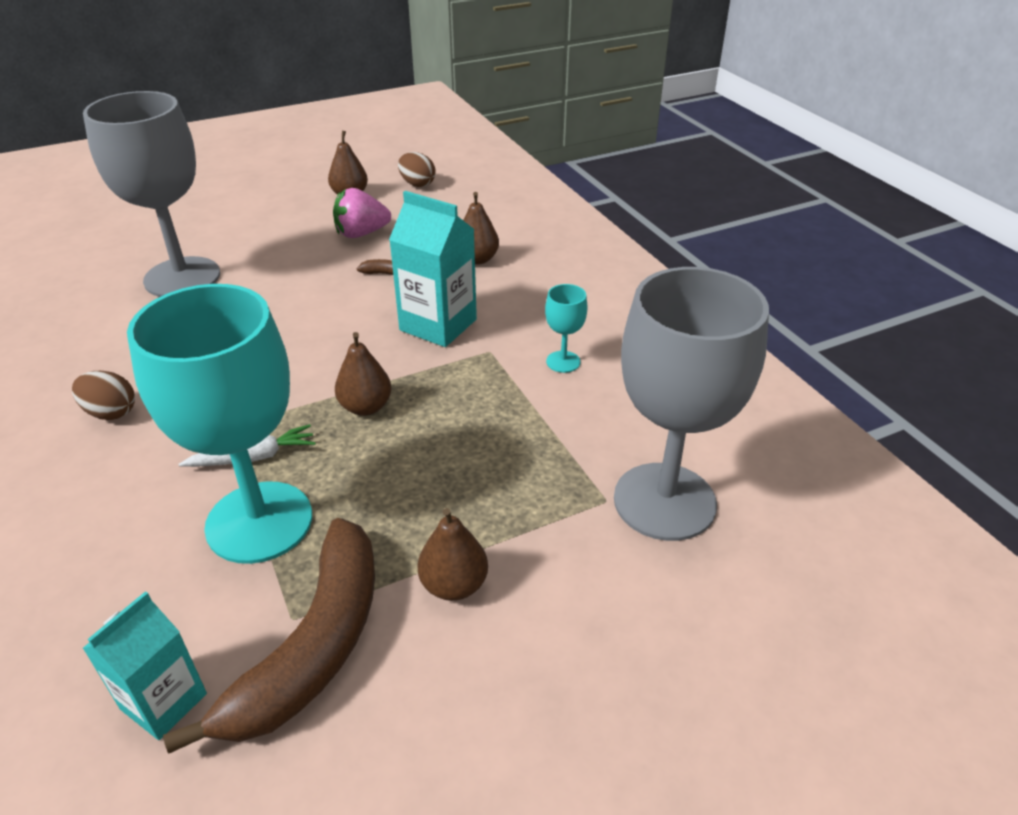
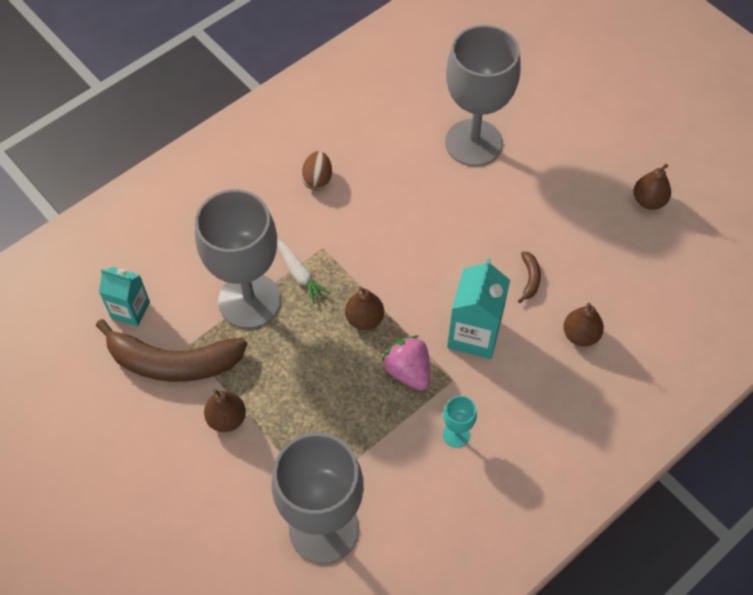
camera: 75 degrees right, 20 degrees up
turquoise goblet [127,284,312,564] -> grey goblet [195,189,281,329]
pink strawberry [333,188,391,238] -> pink strawberry moved to [382,335,430,390]
brown egg [398,152,435,187] -> none

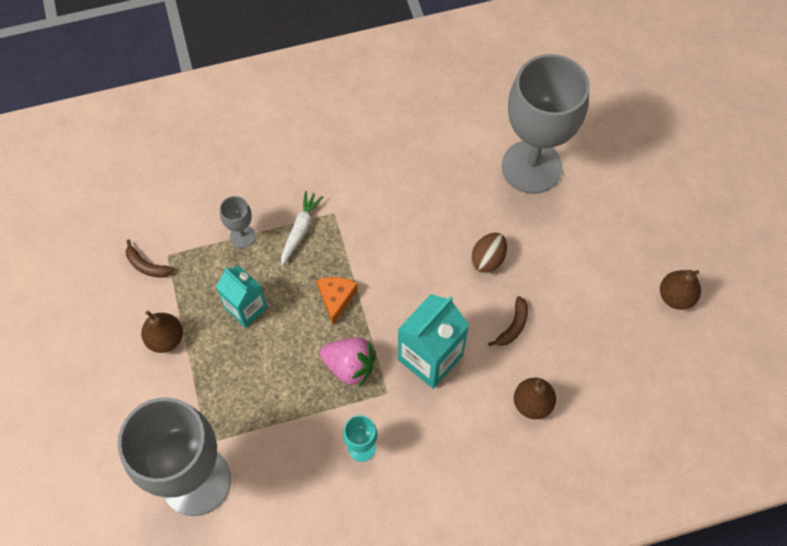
camera: 25 degrees right, 5 degrees up
brown banana [96,319,247,382] -> brown banana [126,239,175,277], size x0.40
turquoise carton [99,267,150,326] -> turquoise carton moved to [216,266,267,328]
grey goblet [195,189,281,329] -> grey goblet [220,196,255,248], size x0.41
white carrot [277,239,330,304] -> white carrot turned 150 degrees counterclockwise [281,191,323,266]
brown egg [301,151,332,190] -> brown egg moved to [471,232,507,273]
brown pear [345,287,384,330] -> orange cheese [316,277,358,325]
pink strawberry [382,335,430,390] -> pink strawberry turned 120 degrees clockwise [320,337,376,387]

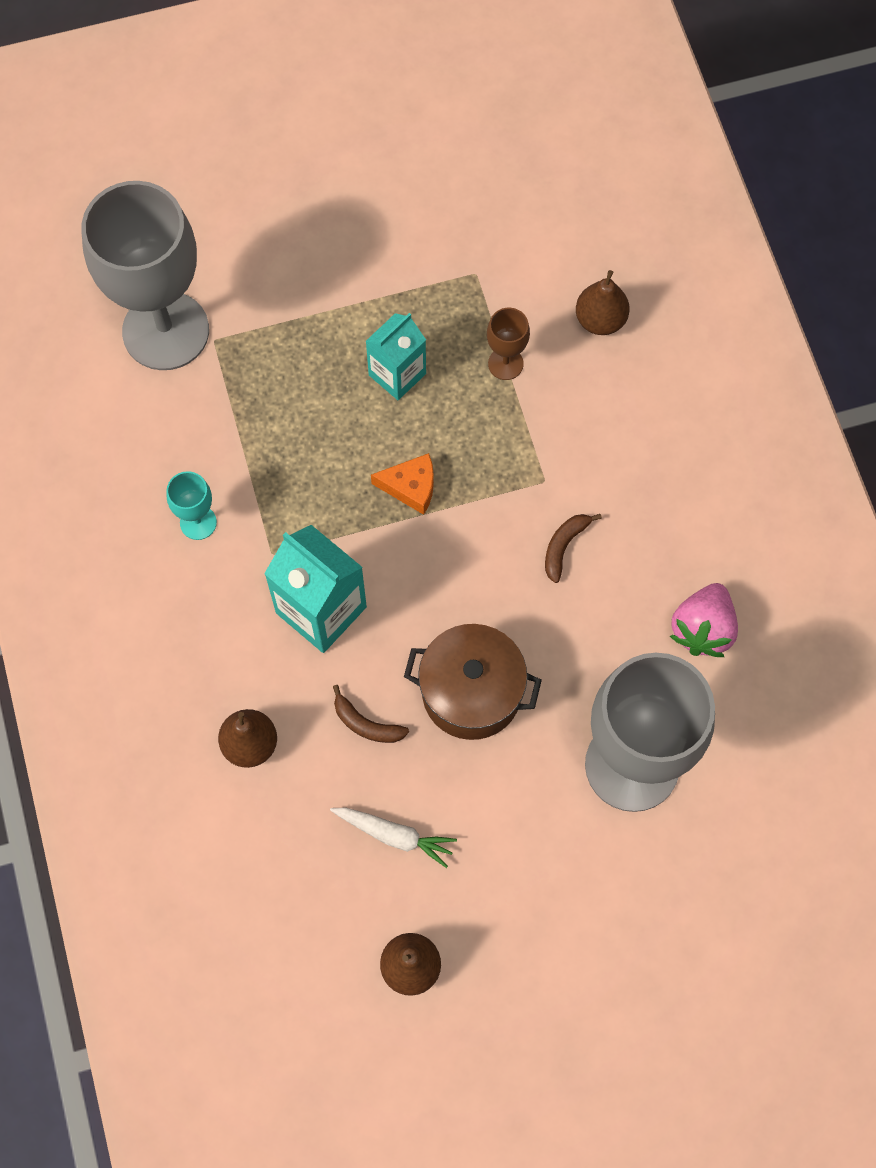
camera: 90 degrees right, 5 degrees up
brown banana [126,239,175,277] -> brown banana moved to [545,514,602,583]
brown pear [141,311,183,353] -> brown pear moved to [576,270,630,335]
grey goblet [220,196,255,248] -> brown goblet [487,308,530,380]
white carrot [281,191,323,266] -> white carrot moved to [330,808,457,868]
pink strawberry [320,337,376,387] -> pink strawberry moved to [670,583,738,657]
brown egg [471,232,507,273] -> brown pot [404,624,542,740]

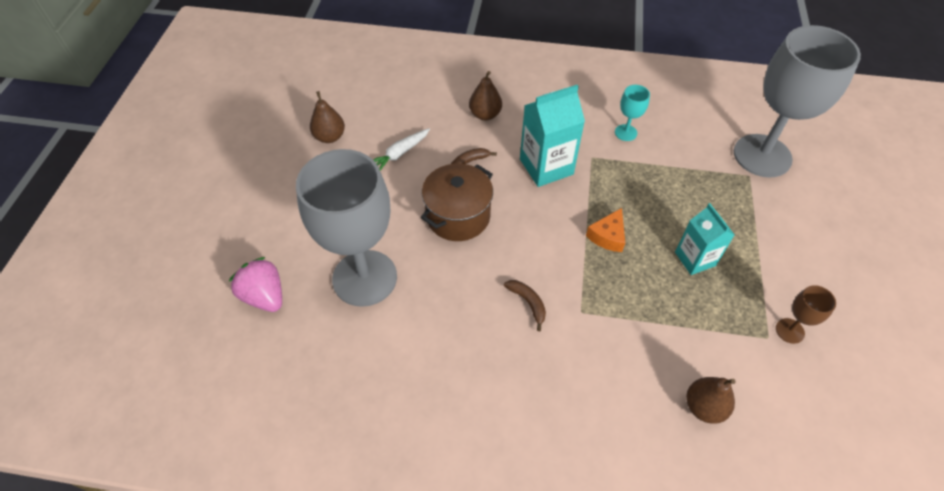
camera: 115 degrees right, 15 degrees down
brown goblet [487,308,530,380] -> brown goblet moved to [776,285,836,344]
pink strawberry [670,583,738,657] -> pink strawberry moved to [228,257,282,312]

